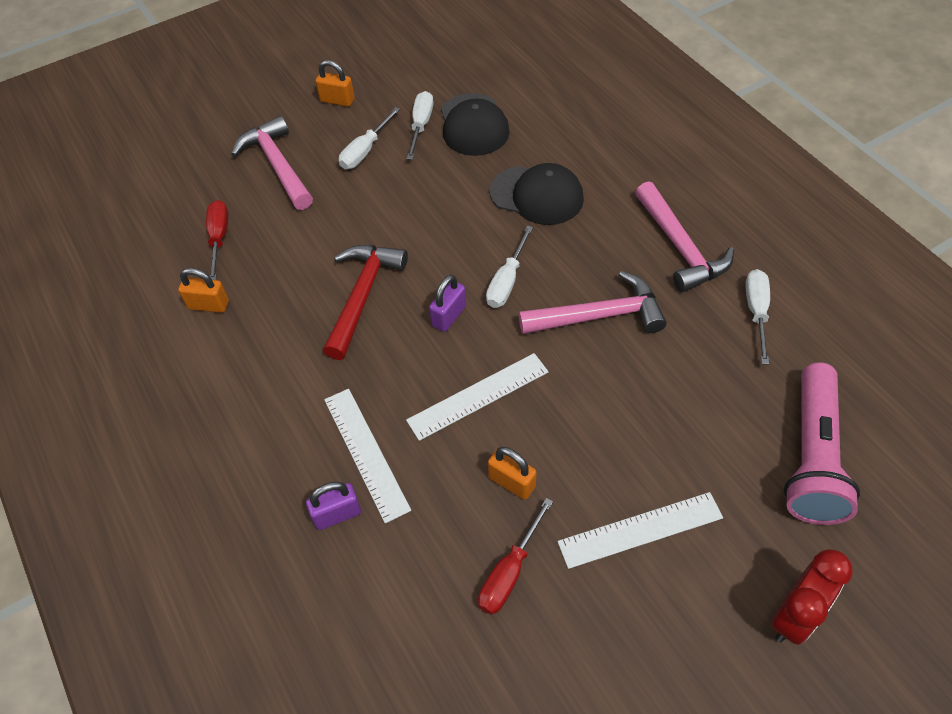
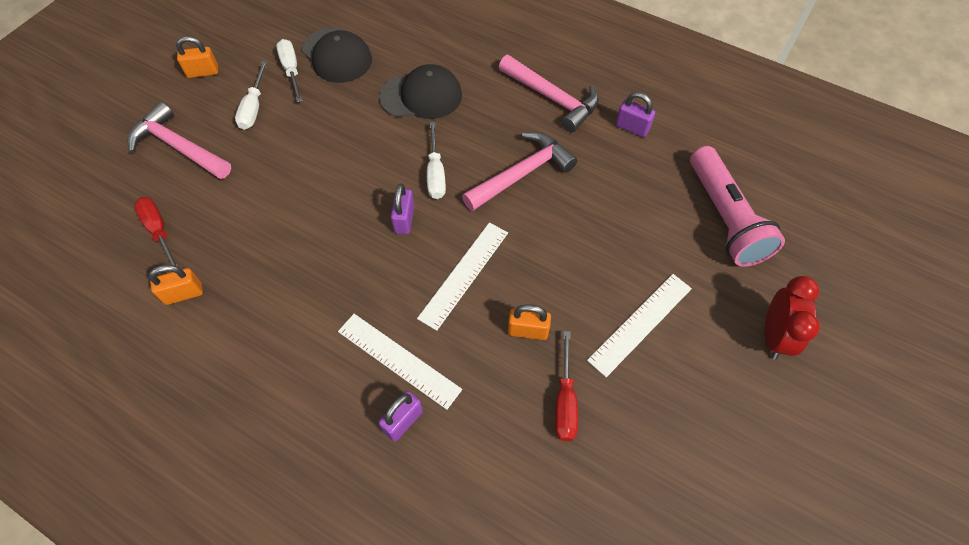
camera: 30 degrees left, 5 degrees up
red hammer [323,245,408,360] -> none
white screwdriver [746,269,770,365] -> purple padlock [616,92,655,137]

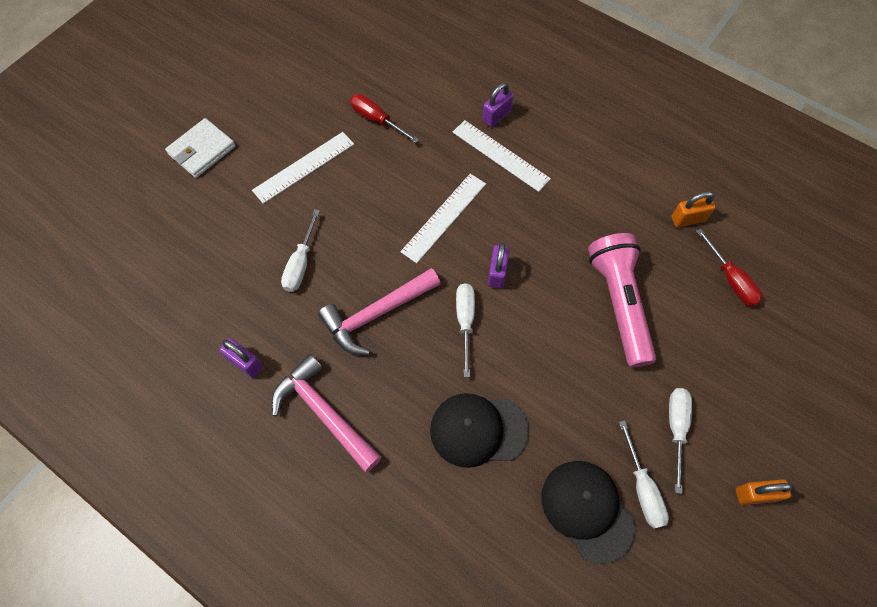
camera: 175 degrees left, 5 degrees up
pink hammer [128,102,231,179] -> none
orange padlock [508,304,551,340] -> none
red screwdriver [555,331,578,441] -> red screwdriver turned 60 degrees counterclockwise [350,94,419,143]
pink flashlight [690,146,785,267] -> pink flashlight moved to [588,233,656,368]
red clock [765,276,820,360] -> white wallet [165,118,236,178]
none -> white screwdriver [281,209,320,292]

